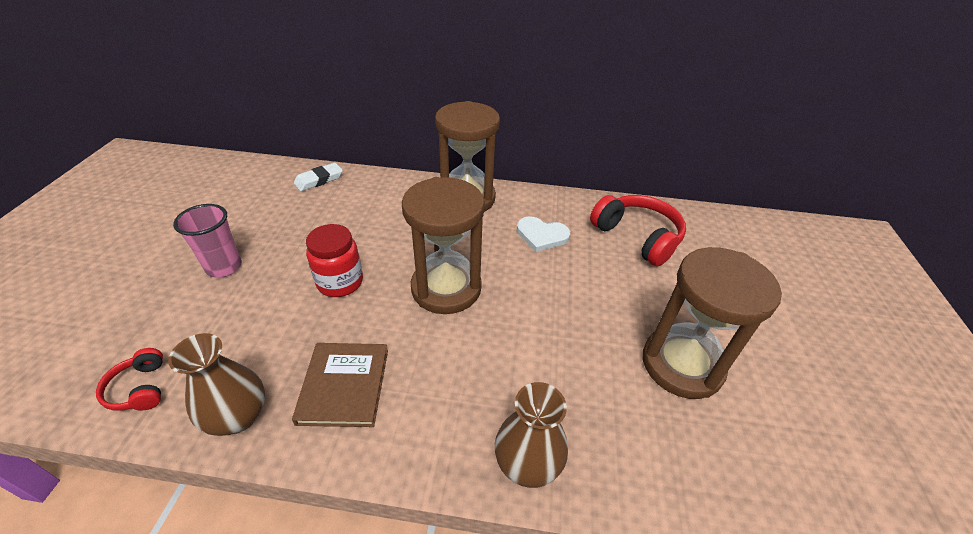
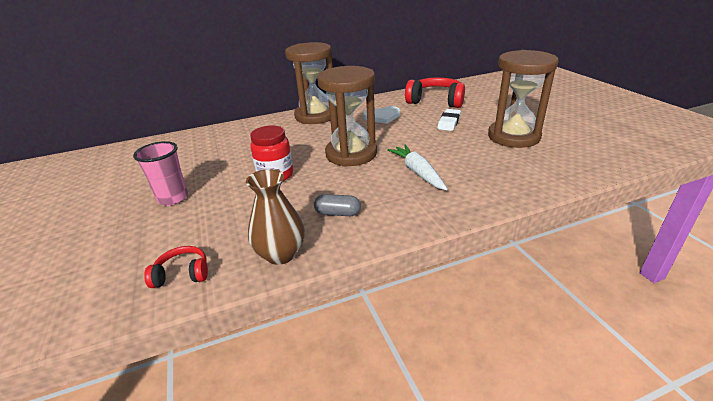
camera: 25 degrees left, 10 degrees down
red headphones [96,348,163,411] -> red headphones turned 135 degrees clockwise [144,246,208,288]
brown book [292,343,388,427] -> grey capsule [314,194,361,216]
white eraser [294,163,343,191] -> white eraser moved to [437,109,461,131]
brown vase [495,382,568,488] -> none
none -> white carrot [387,145,447,190]

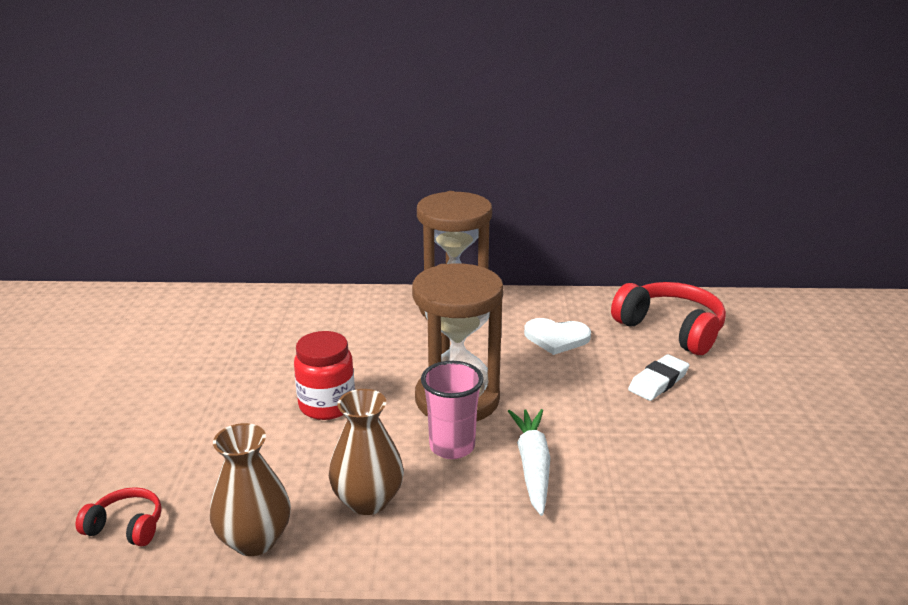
camera: 20 degrees right, 5 degrees down
pink cup [133,141,188,206] -> pink cup moved to [421,361,484,459]
grey capsule [314,194,361,216] -> brown vase [329,389,404,515]
brown hourglass [488,50,559,148] -> none

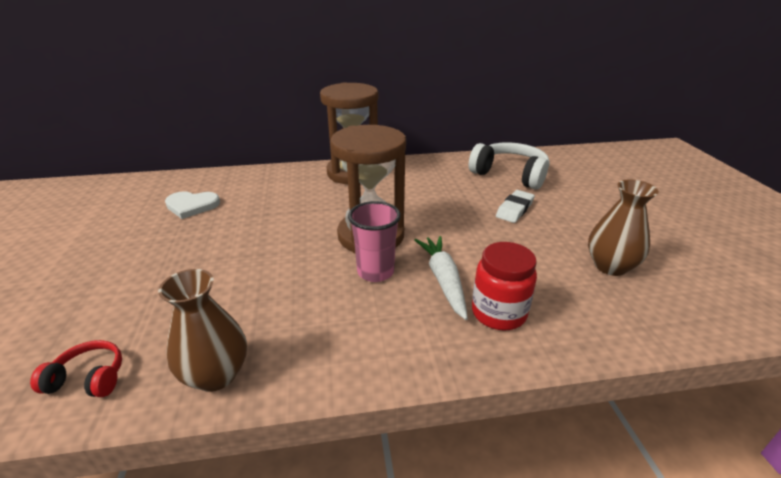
camera: 10 degrees left, 5 degrees up
red jar [294,331,355,420] -> red jar moved to [472,242,537,330]
brown vase [329,389,404,515] -> brown vase moved to [588,180,659,276]
white heart [524,318,591,355] -> white heart moved to [165,191,220,219]
red headphones [611,282,726,355] -> white headphones [469,142,550,189]

